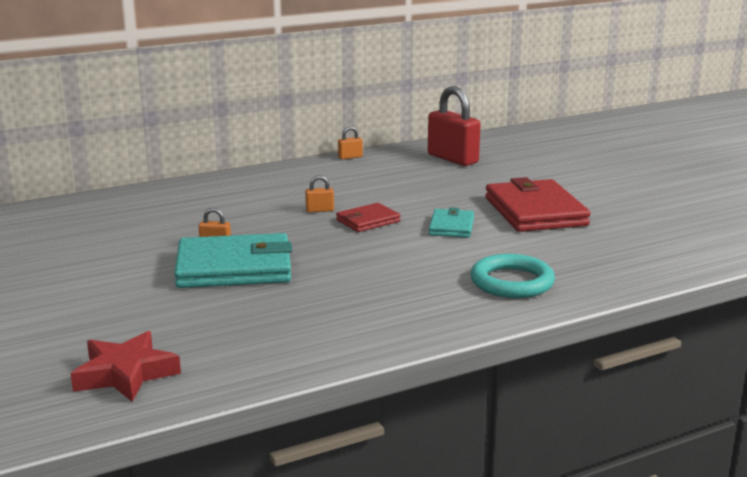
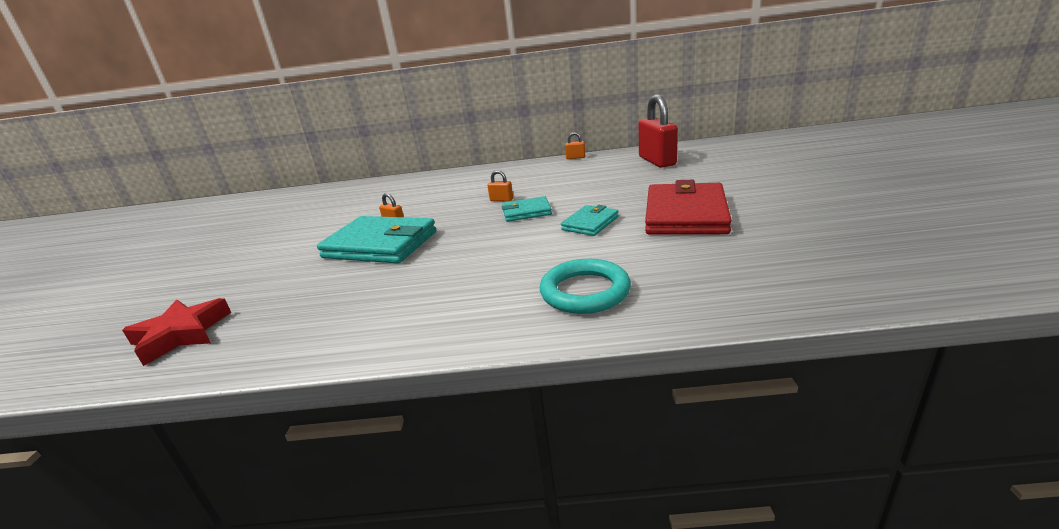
camera: 30 degrees right, 5 degrees up
red wallet [336,203,400,232] -> turquoise wallet [502,196,552,222]

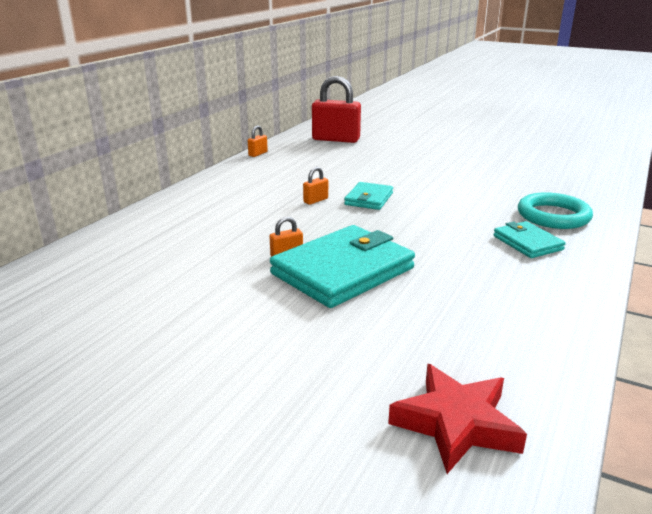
camera: 65 degrees left, 0 degrees up
turquoise wallet [561,205,619,236] -> turquoise wallet moved to [493,221,566,258]
red wallet [645,180,732,235] -> none

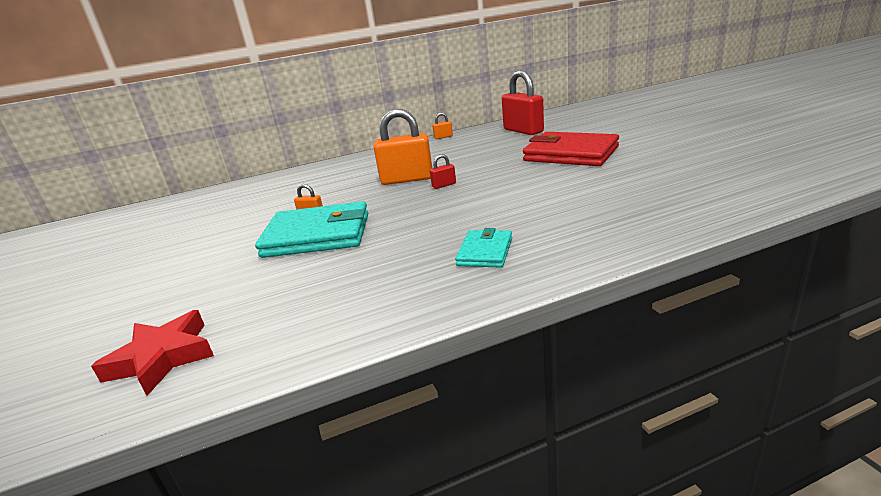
camera: 45 degrees right, 0 degrees up
orange padlock [303,167,328,205] -> orange padlock [374,109,432,185], size x2.31
turquoise wallet [344,182,393,210] -> red padlock [430,154,456,189]
turquoise ring [518,192,593,229] -> none
none -> red wallet [523,132,619,166]

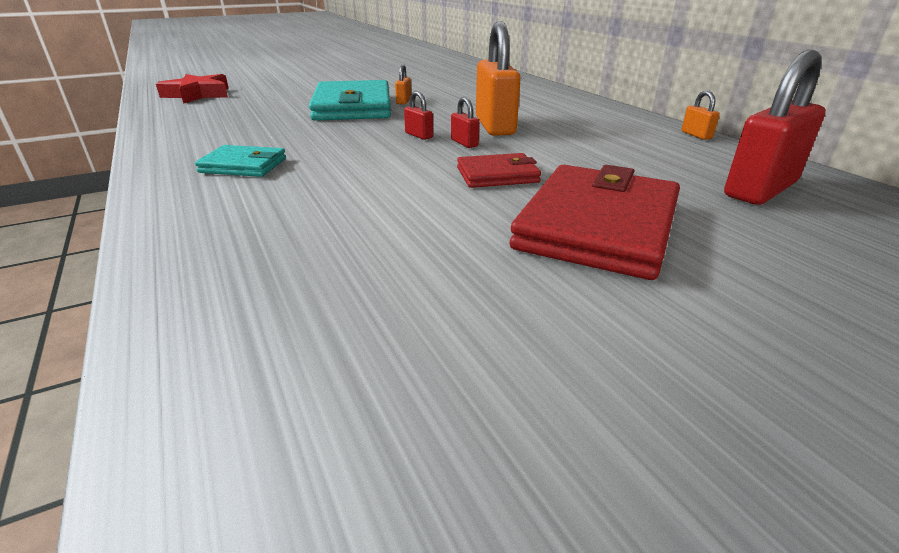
camera: 80 degrees right, 5 degrees up
none -> red padlock [404,91,433,140]
none -> red wallet [457,153,541,188]

